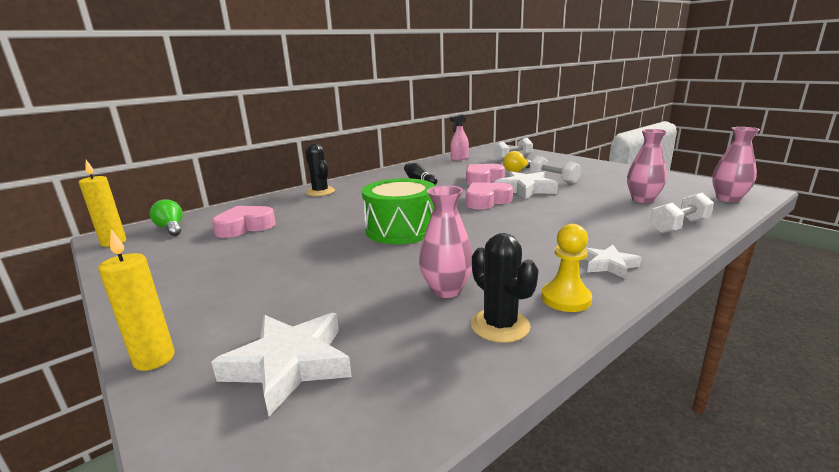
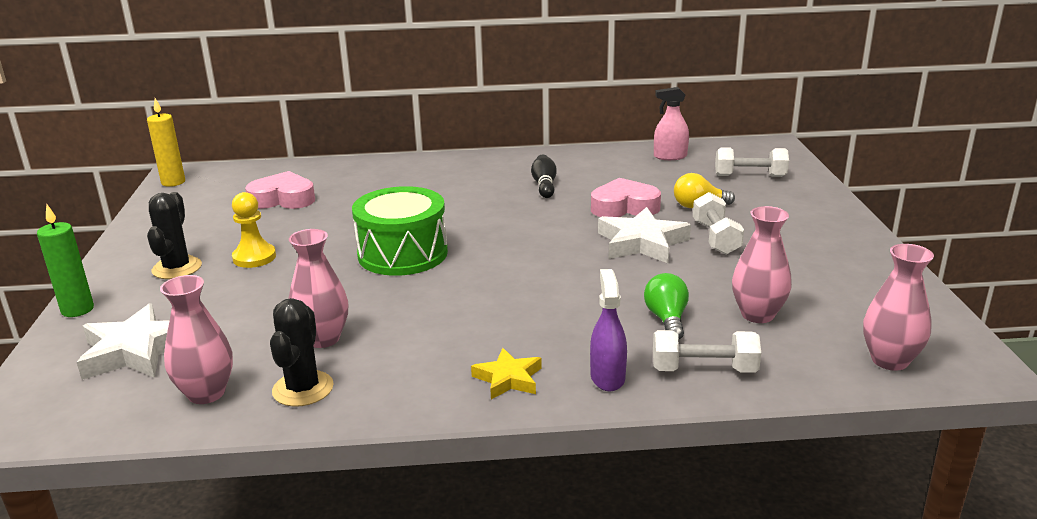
camera: 35 degrees right, 5 degrees up
yellow candle [98,229,175,371] -> green candle [37,205,94,317]
green light bulb [150,199,183,236] -> green light bulb moved to [644,273,689,339]
black cactus [305,143,335,196] -> black cactus moved to [147,192,202,279]
pink heart [466,182,513,209] -> none
yellow pawn [541,224,592,312] -> yellow pawn moved to [232,192,276,268]
white star [585,245,642,279] -> yellow star [471,348,542,399]
none -> pink vase [160,275,233,404]
none -> purple spray bottle [590,269,627,392]

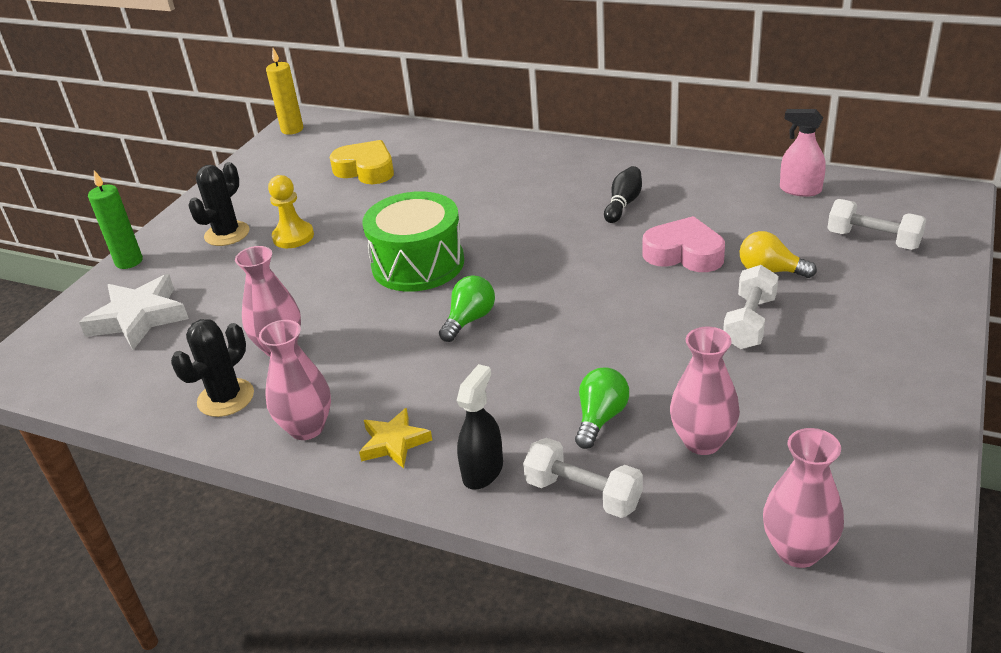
camera: 30 degrees right, 10 degrees up
pink vase [160,275,233,404] -> pink vase moved to [259,320,331,440]
pink heart [245,171,315,209] -> yellow heart [330,140,394,184]
purple spray bottle [590,269,627,392] -> black spray bottle [457,364,503,490]
white star [598,207,691,263] -> none
none -> green light bulb [439,275,495,342]

